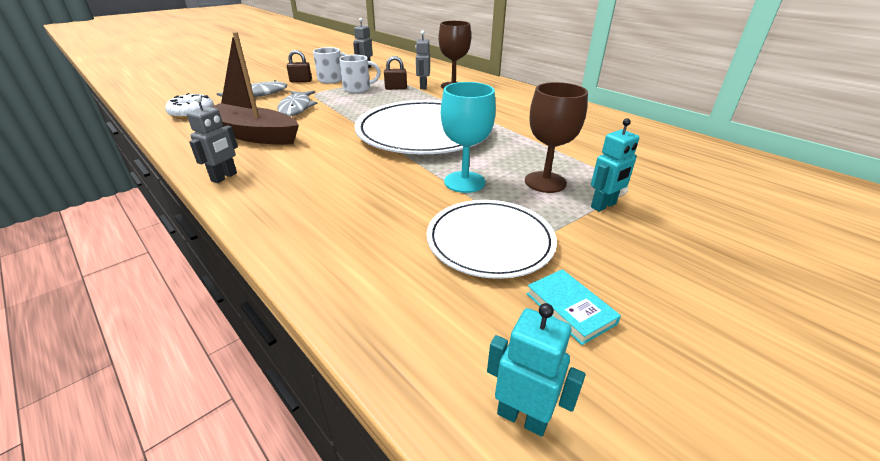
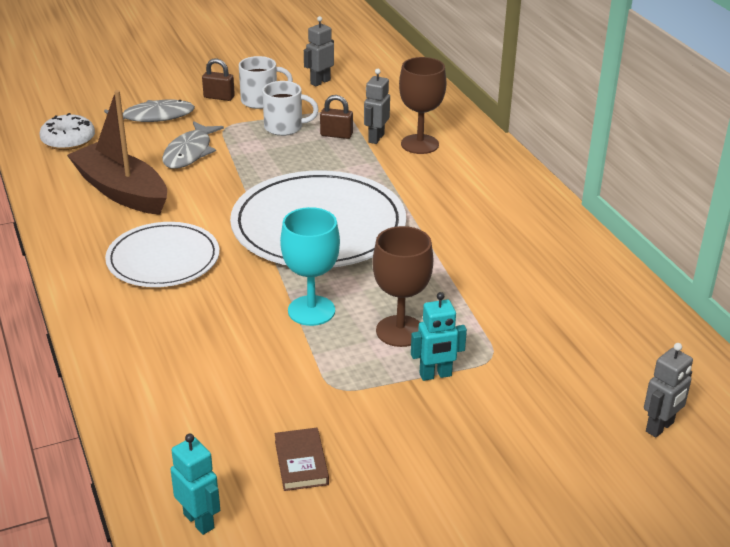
camera: 20 degrees right, 0 degrees up
grey robot [187,95,238,183] -> grey robot moved to [644,343,693,438]
white plate [426,200,557,279] -> white plate moved to [105,222,220,287]
turquoise book [526,269,621,345] -> brown book [274,428,329,491]

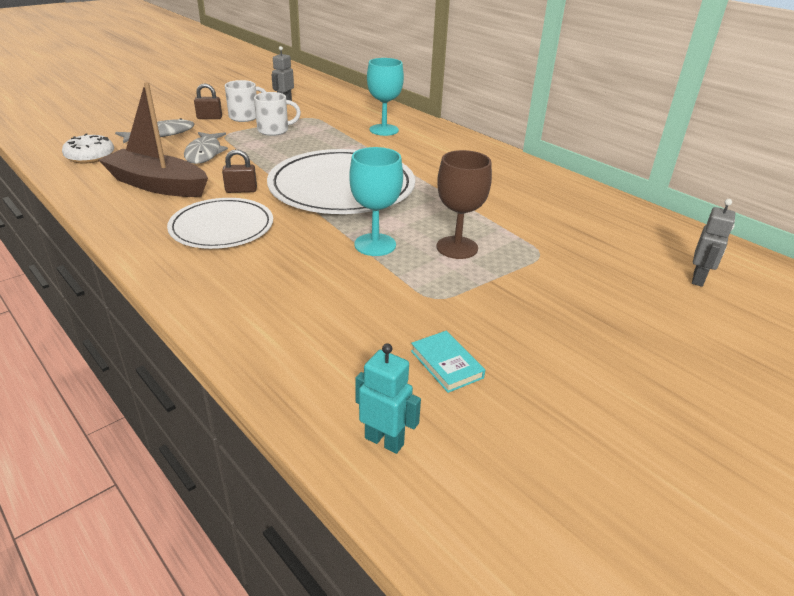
camera: 20 degrees left, 0 degrees up
brown book [274,428,329,491] -> turquoise book [411,331,485,393]
brown padlock [320,95,353,139] -> brown padlock moved to [222,149,257,193]
grey robot [364,69,390,144] -> none
brown goblet [399,57,447,154] -> turquoise goblet [367,58,404,136]
turquoise robot [411,292,467,381] -> none

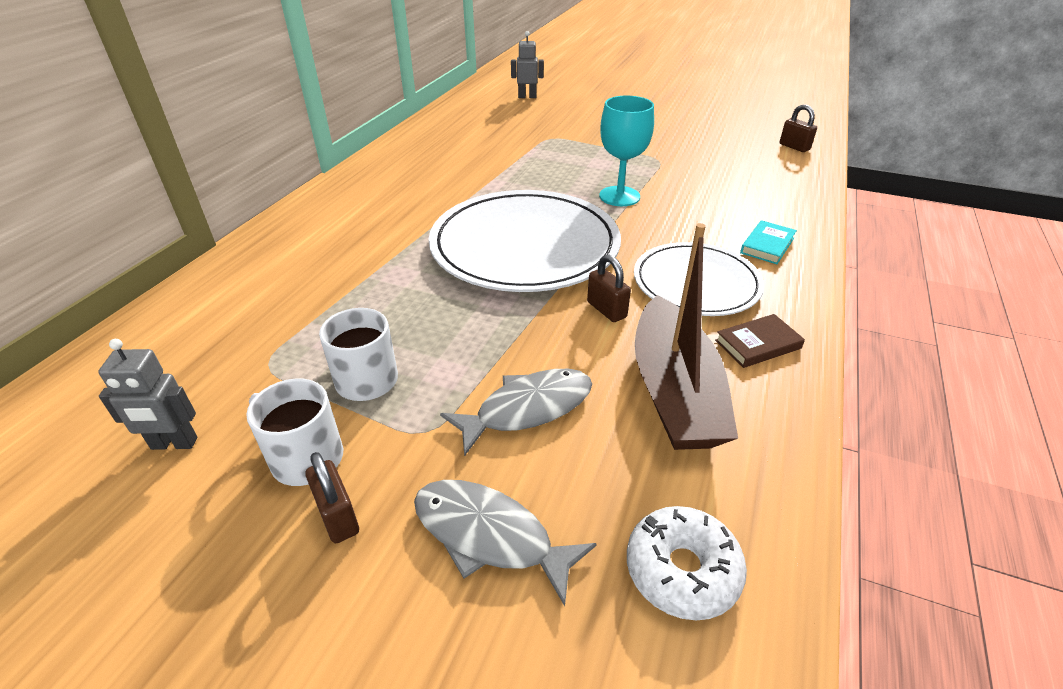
camera: 115 degrees left, 5 degrees up
turquoise robot [355,343,421,454] -> brown padlock [780,104,817,152]
turquoise goblet [367,58,404,136] -> none
turquoise book [411,331,485,393] -> turquoise book moved to [740,220,797,264]
brown goblet [436,150,492,259] -> none
none -> brown book [715,314,805,368]

